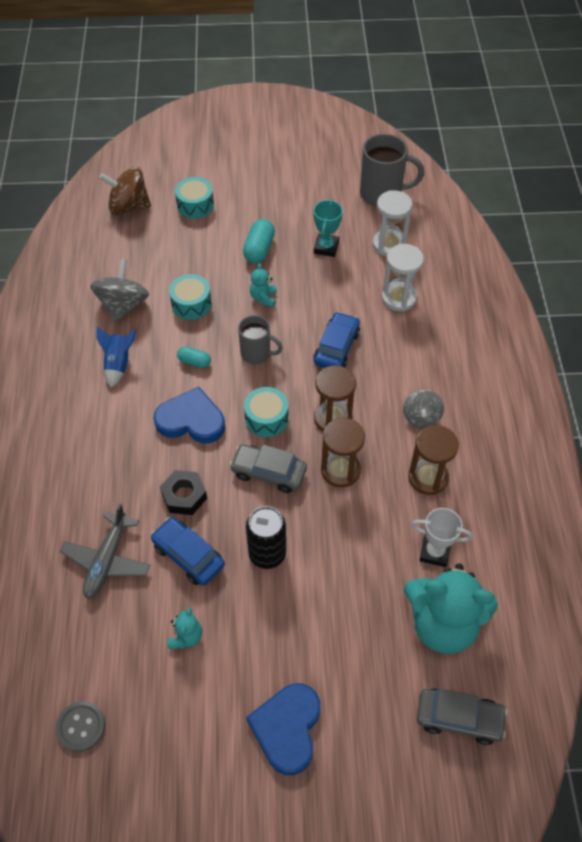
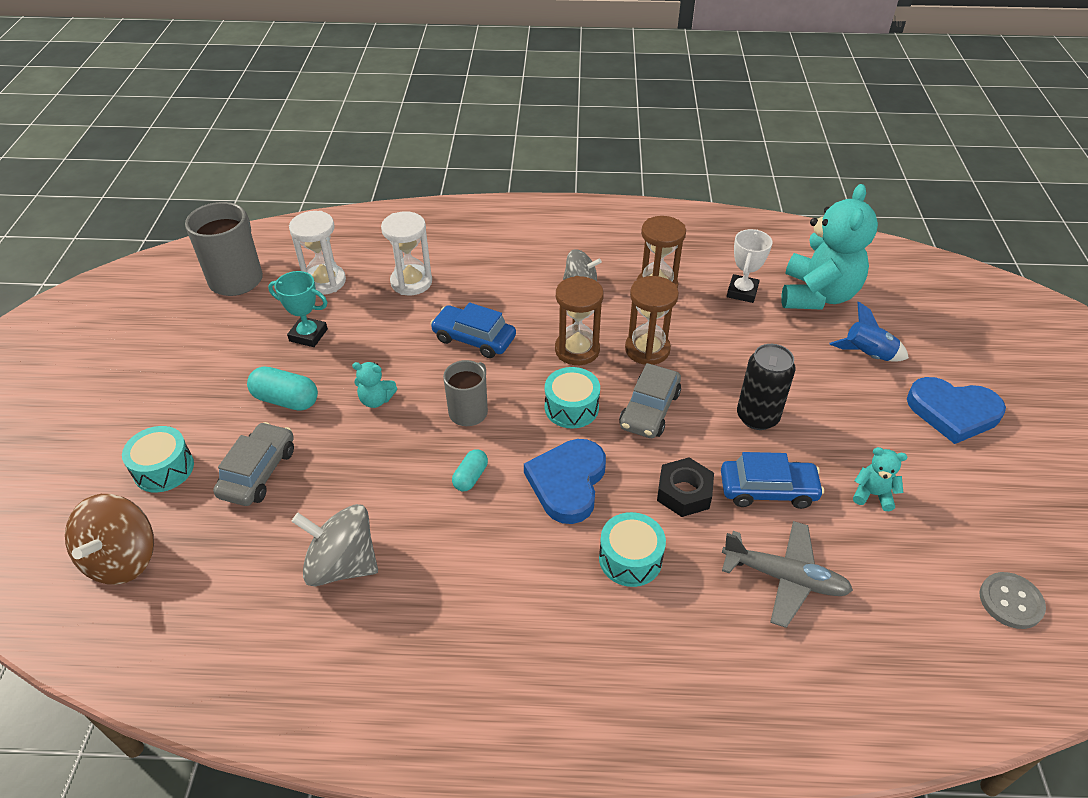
camera: 85 degrees left, 10 degrees down
blue rocket [96,326,136,388] -> blue rocket moved to [829,302,909,362]
blue car [151,517,225,586] -> blue car turned 135 degrees counterclockwise [721,452,824,509]
turquoise drum [169,274,212,320] -> turquoise drum moved to [599,512,666,587]
grey car [417,688,508,745] -> grey car moved to [213,422,294,506]

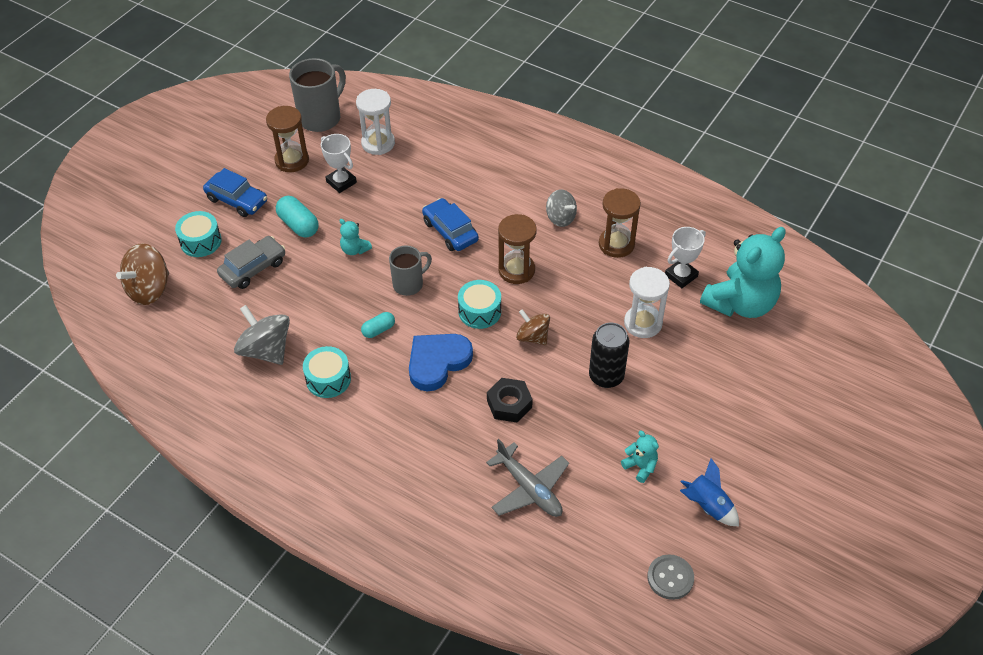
camera: 30 degrees right, 5 degrees up
turquoise trophy [268,271,328,347] -> white trophy [321,134,357,193]
white hourglass [381,211,432,295] -> white hourglass moved to [624,267,670,338]
turquoise drum [599,512,666,587] -> turquoise drum moved to [303,346,351,398]
grey car [619,363,681,438] -> brown spinning top [516,309,550,345]
brown hourglass [625,276,679,365] -> brown hourglass moved to [266,106,309,172]
blue car [721,452,824,509] -> blue car moved to [203,168,267,217]
blue rocket [829,302,909,362] -> blue rocket moved to [680,458,739,526]
blue heart [907,377,1006,444] -> none

